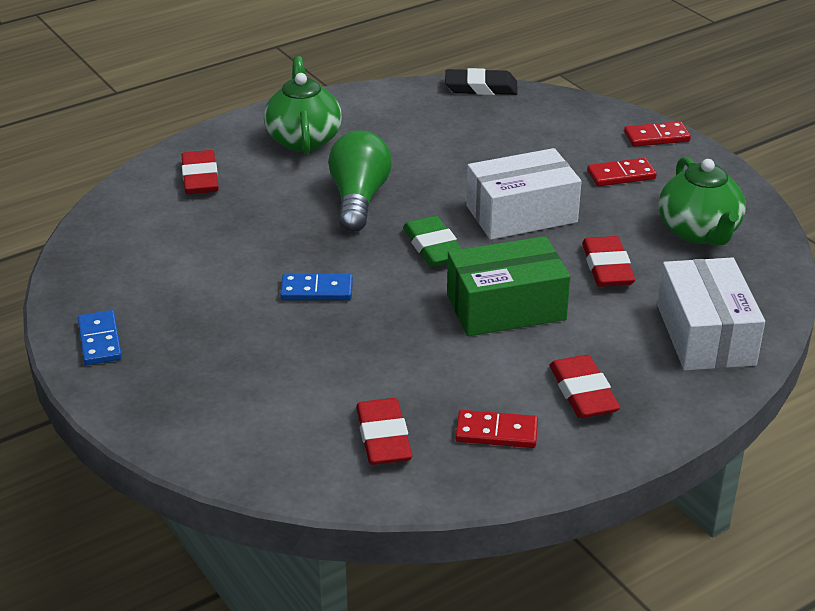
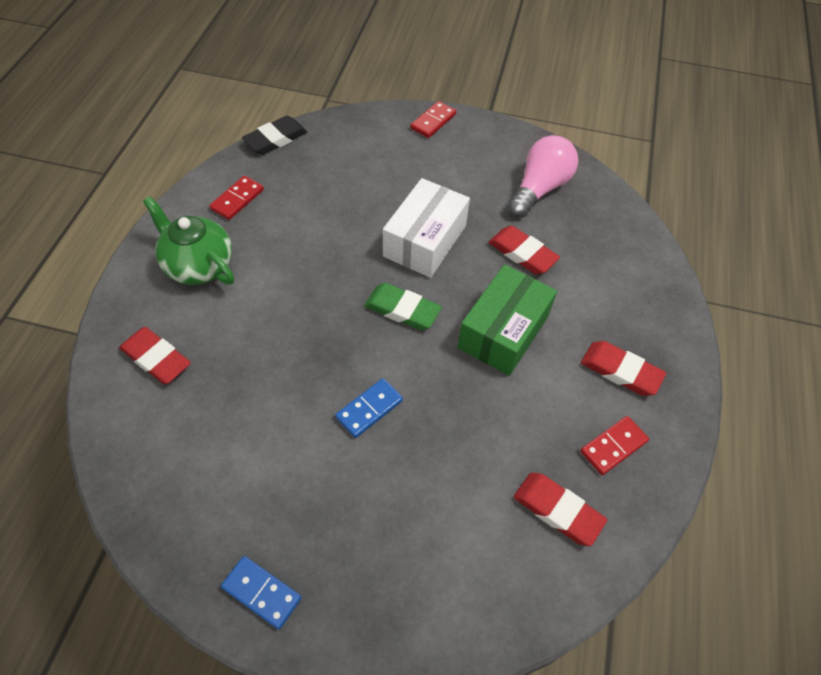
camera: 45 degrees left, 20 degrees up
green light bulb [328,130,392,232] -> none
red domino [587,158,657,186] -> red domino moved to [209,176,264,220]
white box [657,257,765,370] -> none
green teapot [659,157,746,245] -> pink light bulb [508,135,578,218]

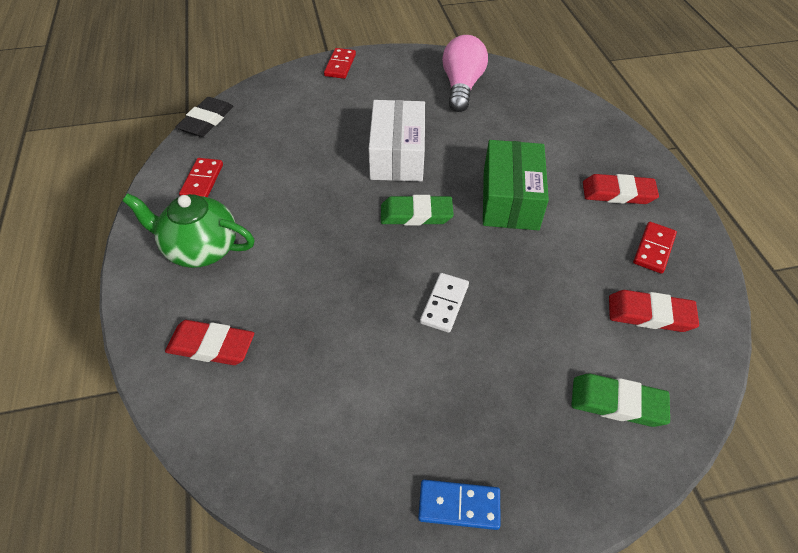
camera: 25 degrees left, 5 degrees down
blue domino [335,378,403,438] -> white domino [420,273,469,333]
red eraser [488,226,560,274] -> none
none -> green eraser [571,374,670,427]

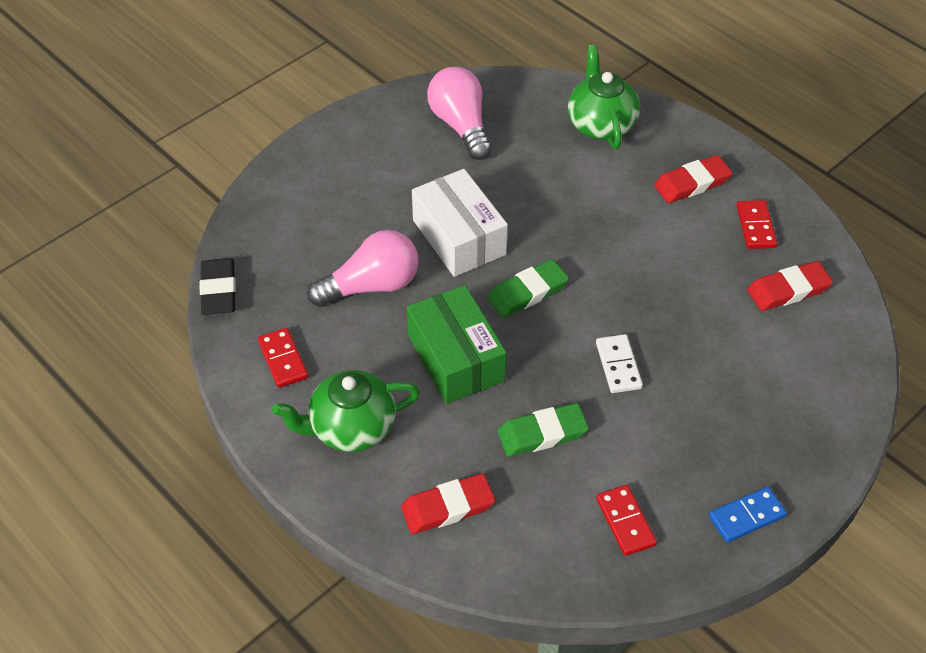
camera: 30 degrees left, 0 degrees up
red domino [324,48,356,79] -> red domino moved to [596,485,657,556]
green box [483,140,549,230] -> green box moved to [407,285,506,404]
green eraser [571,374,670,427] -> green eraser moved to [498,403,589,457]
none -> pink light bulb [307,230,419,307]
none -> green teapot [568,44,640,149]

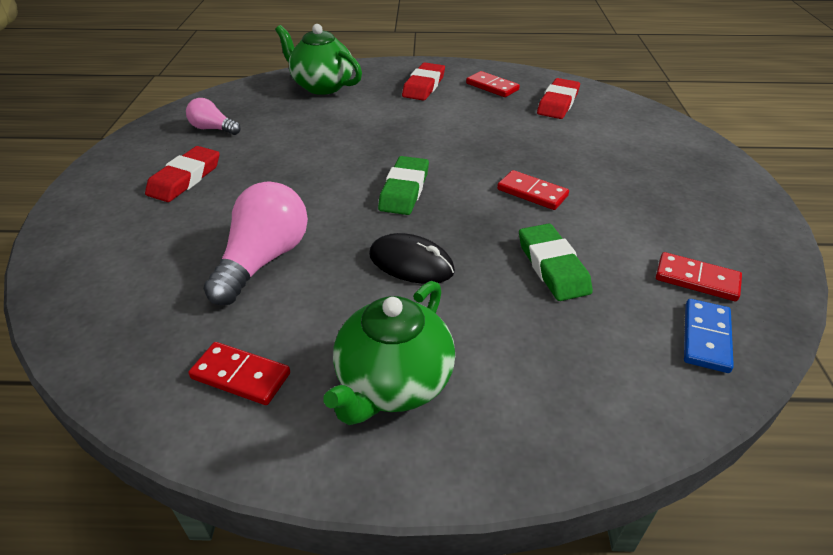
camera: 45 degrees left, 10 degrees down
black eraser [200,258,236,315] -> none
red eraser [401,473,495,534] -> red eraser moved to [145,146,220,202]
green box [407,285,506,404] -> black mouse [369,233,455,284]
white box [412,169,508,277] -> none
pink light bulb [427,67,492,160] -> pink light bulb [186,98,241,135], size x0.56
green eraser [498,403,589,457] -> green eraser turned 45 degrees counterclockwise [519,223,593,301]
white domino [596,334,643,393] -> red domino [497,170,569,210]
blue domino [709,487,787,543] -> blue domino moved to [684,299,734,373]

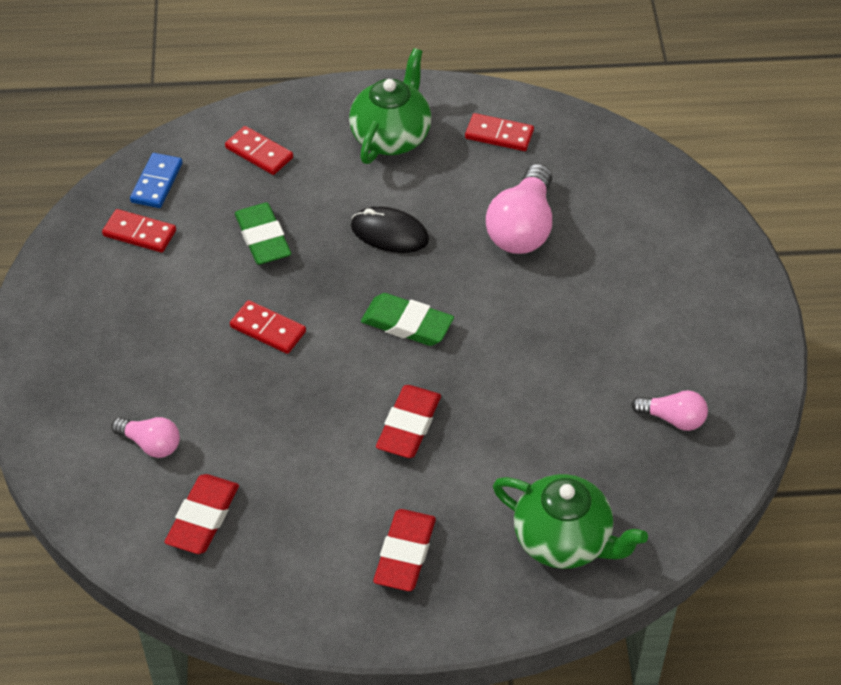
camera: 175 degrees right, 10 degrees up
red eraser [145,146,220,202] -> red eraser moved to [376,385,441,458]
green eraser [378,156,429,215] -> green eraser turned 75 degrees counterclockwise [361,293,454,346]
red domino [466,71,520,97] -> red domino moved to [225,126,293,175]
none -> pink light bulb [112,417,180,458]

